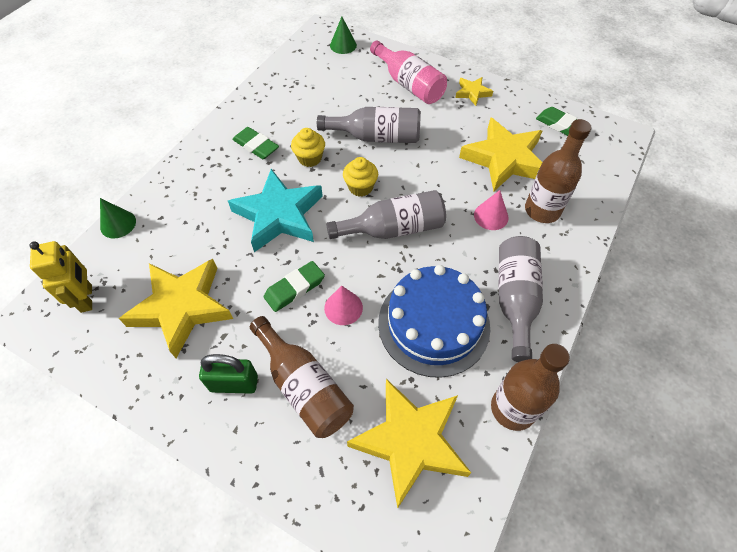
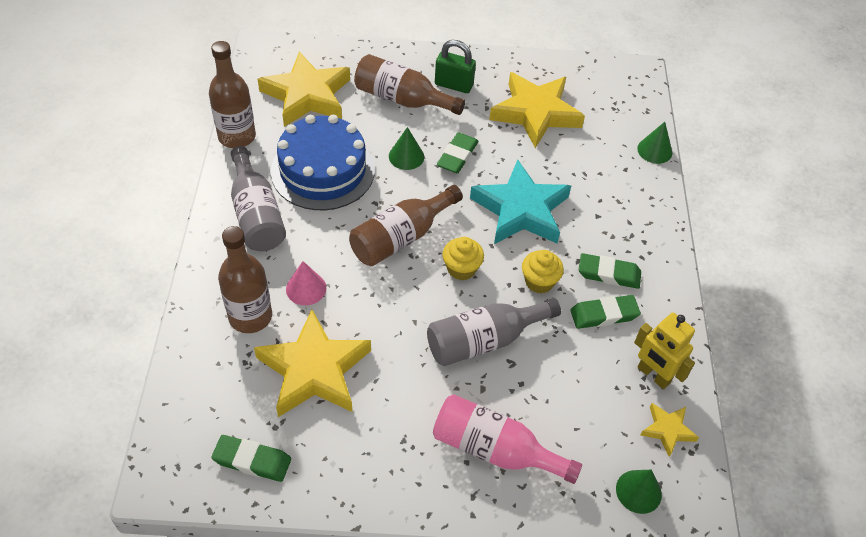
camera: 150 degrees right, 5 degrees down
yellow robot [30,241,92,313] -> yellow robot moved to [634,313,695,389]
green padlock [199,354,258,394] -> green padlock turned 45 degrees clockwise [435,40,476,93]
pink cone [324,285,363,325] -> green cone [389,127,424,170]
grey bottle [326,190,446,239] -> brown bottle [349,185,463,266]
yellow star [455,77,493,106] -> yellow star moved to [640,403,699,457]
none -> green eraser [570,295,641,329]

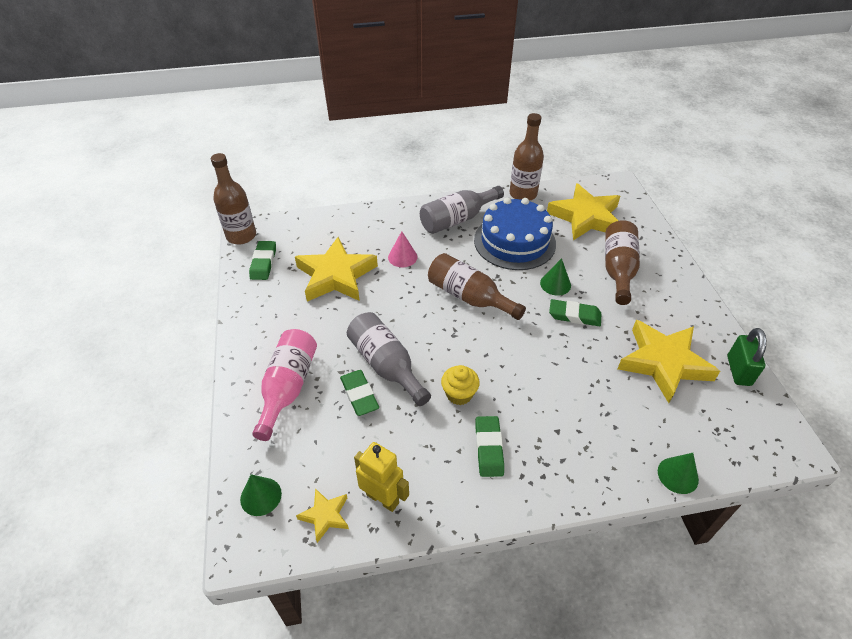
camera: 80 degrees right, 5 degrees down
brown bottle [218,226,272,333] -> brown bottle moved to [211,153,256,245]
green padlock [435,40,476,93] -> green padlock moved to [727,328,766,386]
yellow cupcake [443,237,484,280] -> none
turquoise star [470,160,571,244] -> none
green eraser [570,295,641,329] -> green eraser moved to [340,370,379,416]
yellow robot [634,313,695,389] -> yellow robot turned 90 degrees clockwise [354,442,409,512]

